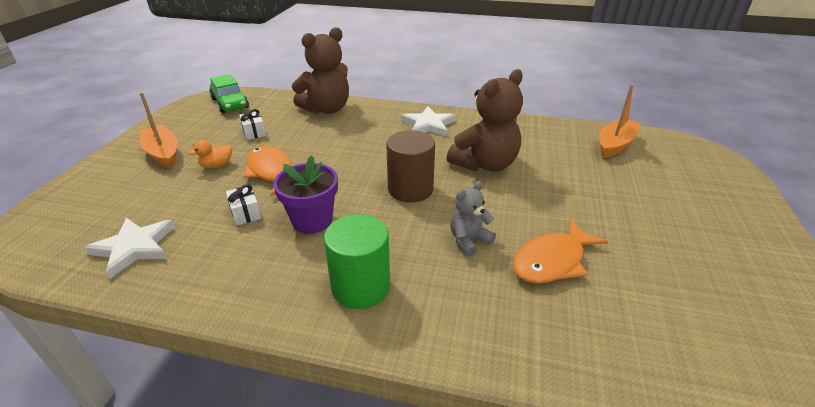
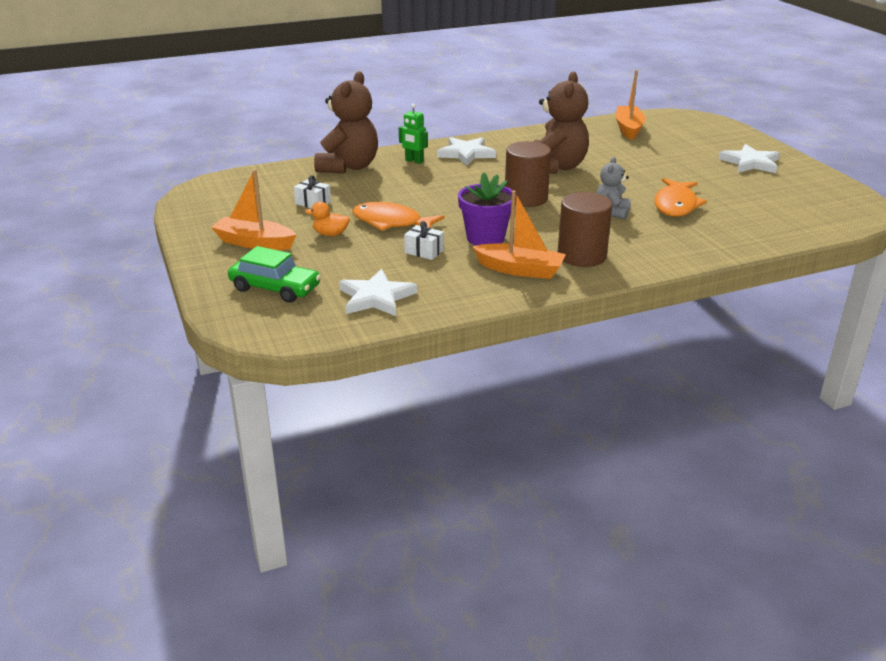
camera: 35 degrees left, 5 degrees down
orange duck [188,140,232,168] -> orange duck turned 75 degrees clockwise [305,202,350,236]
green car [209,74,249,113] -> green car moved to [228,246,321,303]
green cylinder [324,214,390,309] -> brown cylinder [558,192,612,267]
none -> green robot [399,104,428,164]
none -> orange boat [472,190,566,279]
none -> white star [719,144,780,173]

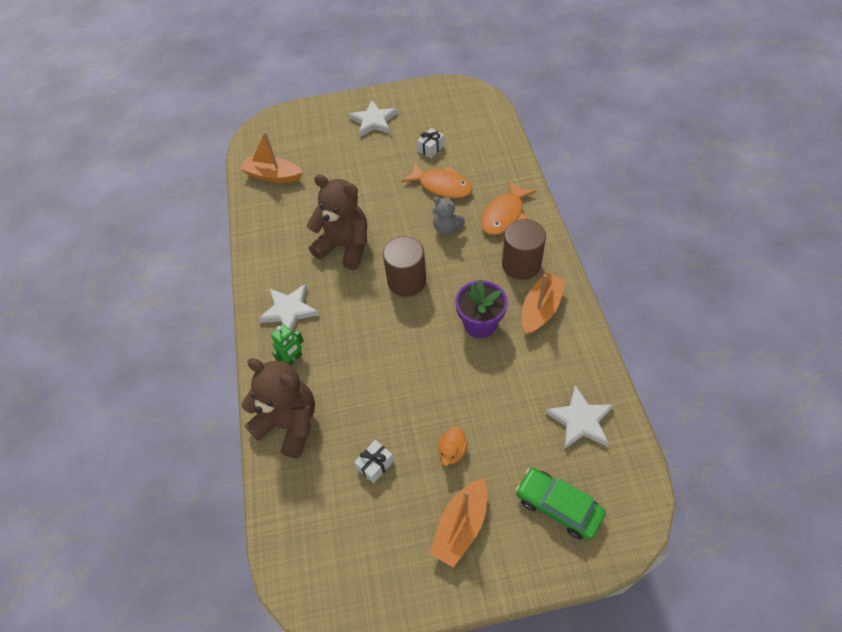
camera: 75 degrees left, 25 degrees up
green car [228,246,321,303] -> green car turned 90 degrees counterclockwise [516,468,606,540]
orange fish [352,202,445,231] -> orange fish moved to [481,180,536,235]
white gift [404,221,444,260] -> white gift moved to [417,128,445,158]

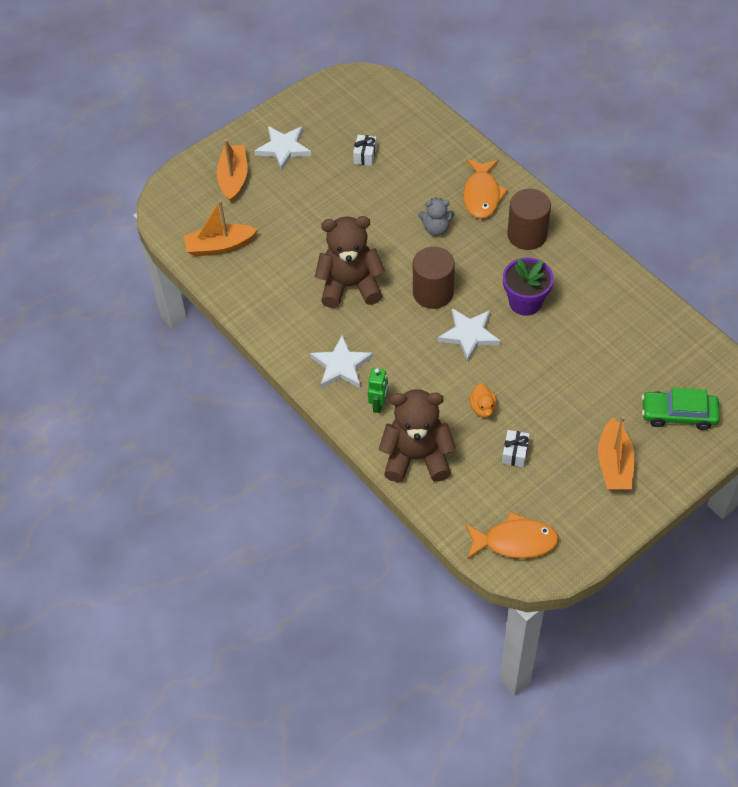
camera: 30 degrees left, 0 degrees up
orange fish [401,162,472,199] -> orange fish moved to [465,512,559,559]
orange duck [438,426,468,466] -> orange duck moved to [469,383,497,418]
orange boat [522,272,566,335] -> orange boat moved to [217,139,247,203]
white star [545,385,613,449] -> white star moved to [438,308,501,362]

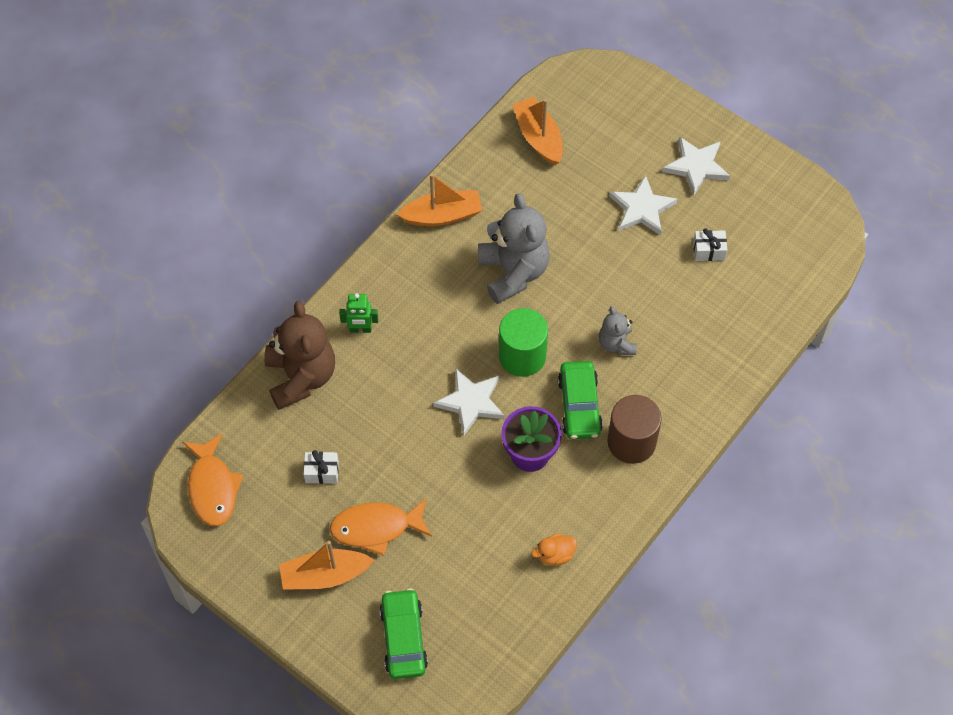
camera: 75 degrees right, 5 degrees up
orange boat [217,139,247,203] -> orange boat moved to [397,174,482,226]
white star [310,335,373,388] -> white star moved to [609,175,677,236]
brown teddy bear [315,216,385,308] -> grey teddy bear [478,193,550,304]
brown cylinder [413,246,455,309] -> green cylinder [499,308,548,377]
orange fish [463,159,508,219] -> orange fish moved to [330,498,432,556]
orange duck [469,383,497,418] -> orange duck moved to [531,534,577,566]
none -> green car [558,361,603,439]

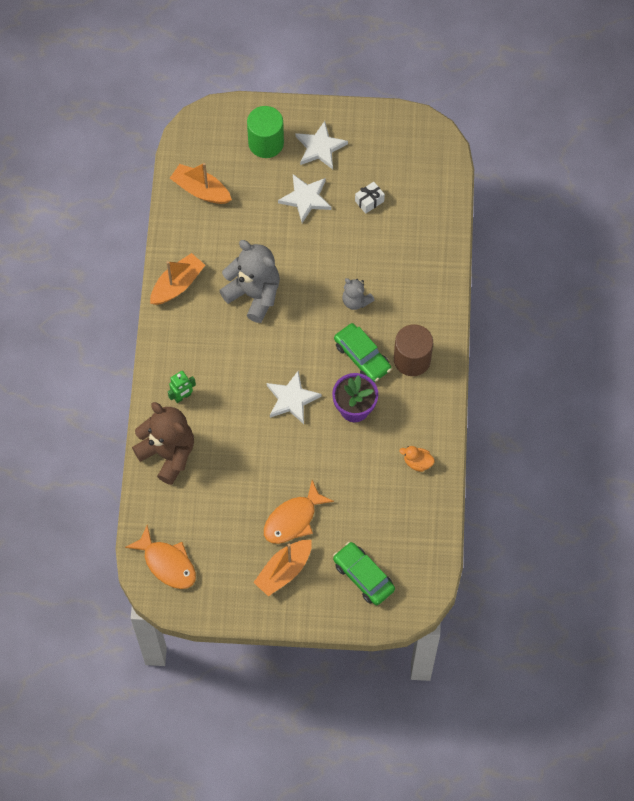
camera: 35 degrees left, 5 degrees up
white gift [304,450,339,484] -> none
green cylinder [499,308,548,377] -> green cylinder moved to [247,106,284,158]
orange duck [531,534,577,566] -> orange duck turned 75 degrees clockwise [399,446,435,472]

